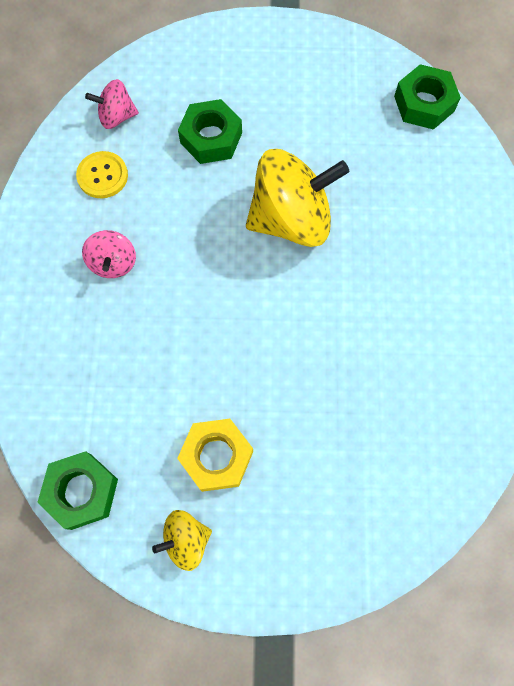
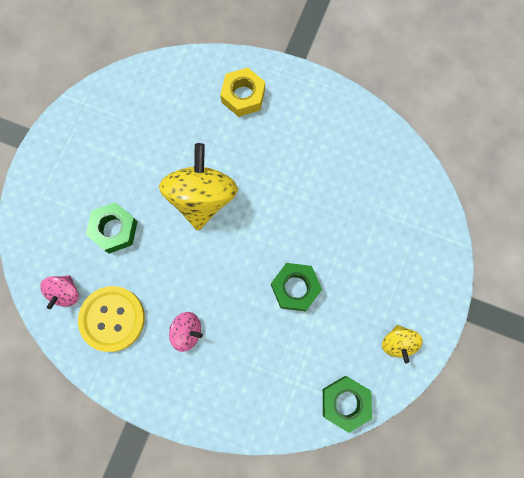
camera: 70 degrees left, 5 degrees up
yellow button [76,151,128,198] -> yellow button [78,286,145,352], size x1.62
yellow nut [177,419,253,492] -> yellow nut moved to [220,68,265,117]
green nut [394,64,461,130] -> green nut moved to [271,263,322,311]

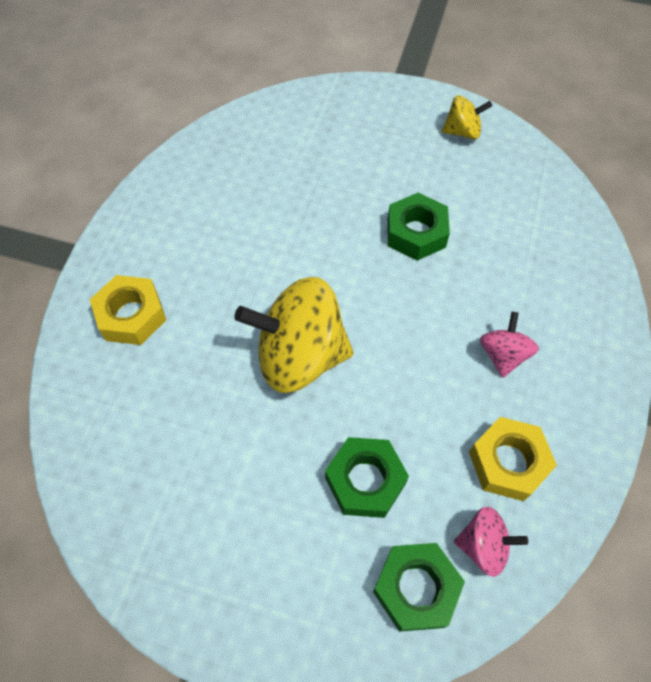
camera: 95 degrees left, 15 degrees down
yellow button [78,286,145,352] -> yellow nut [469,417,557,501]
green nut [323,376,372,433] -> green nut moved to [373,543,465,632]

